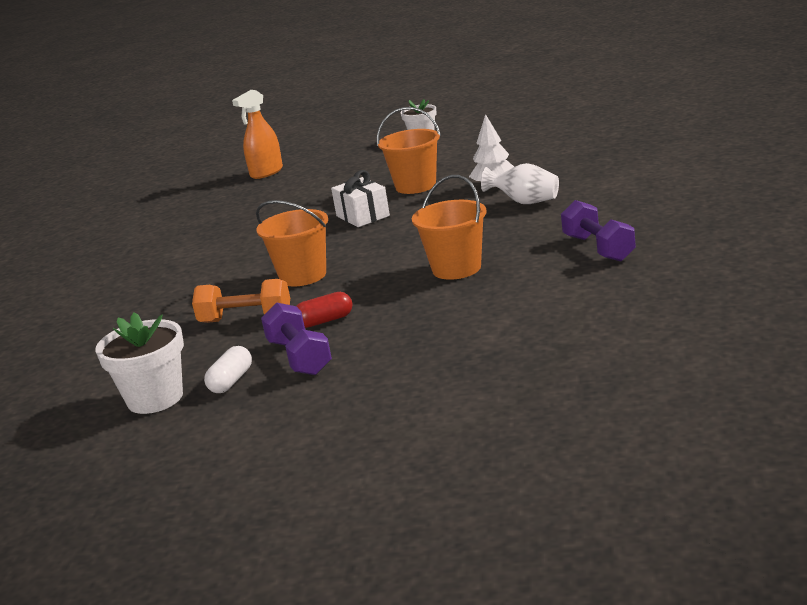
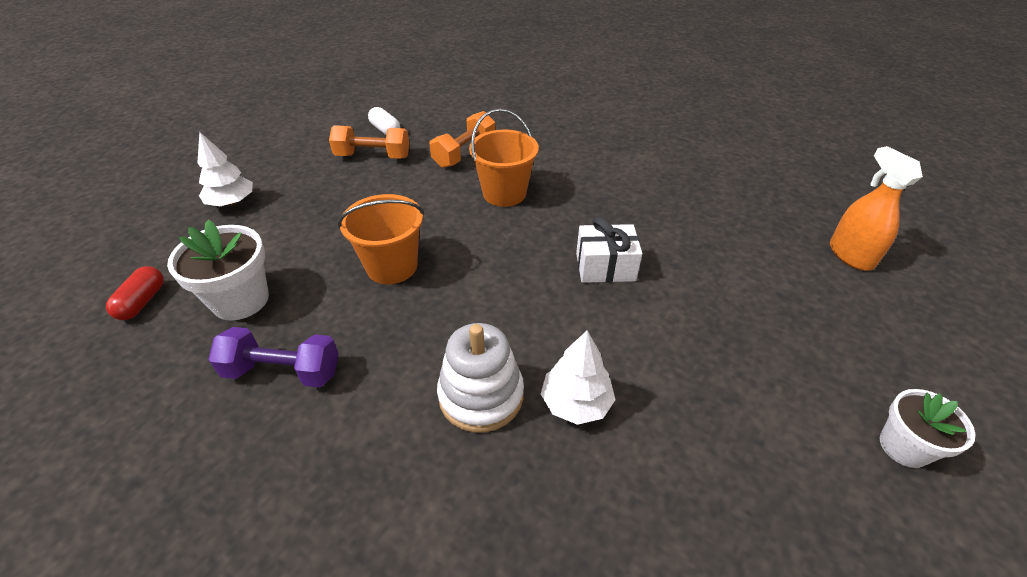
camera: 115 degrees right, 20 degrees up
white flower pot [95,312,184,414] -> white flower pot moved to [167,220,269,321]
purple dumbbell [261,303,332,375] -> orange dumbbell [329,125,409,159]
red capsule [296,292,353,328] -> red capsule moved to [106,266,164,320]
orange bucket [377,107,441,194] -> none
white vase [481,163,559,204] -> white stacking toy [437,323,524,433]
none -> white tree [197,132,253,206]

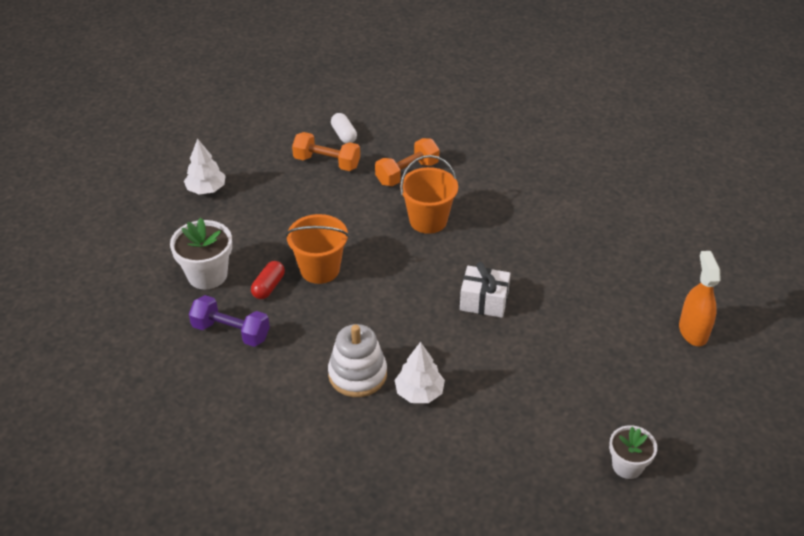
camera: 15 degrees right, 0 degrees up
red capsule [106,266,164,320] -> red capsule moved to [251,261,285,299]

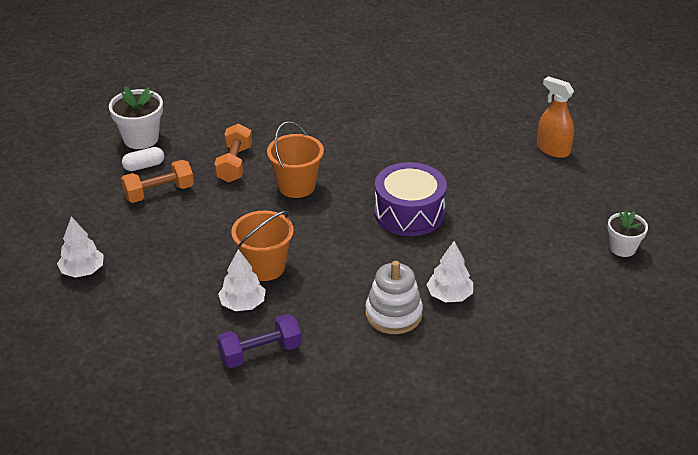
camera: 45 degrees left, 5 degrees down
white flower pot [170,218,232,290] -> white flower pot moved to [109,86,163,149]
red capsule [251,261,285,299] -> white tree [218,249,266,311]
white capsule [331,113,357,143] -> white capsule turned 45 degrees counterclockwise [122,147,164,171]
white gift [460,262,510,318] -> purple drum [374,162,447,236]

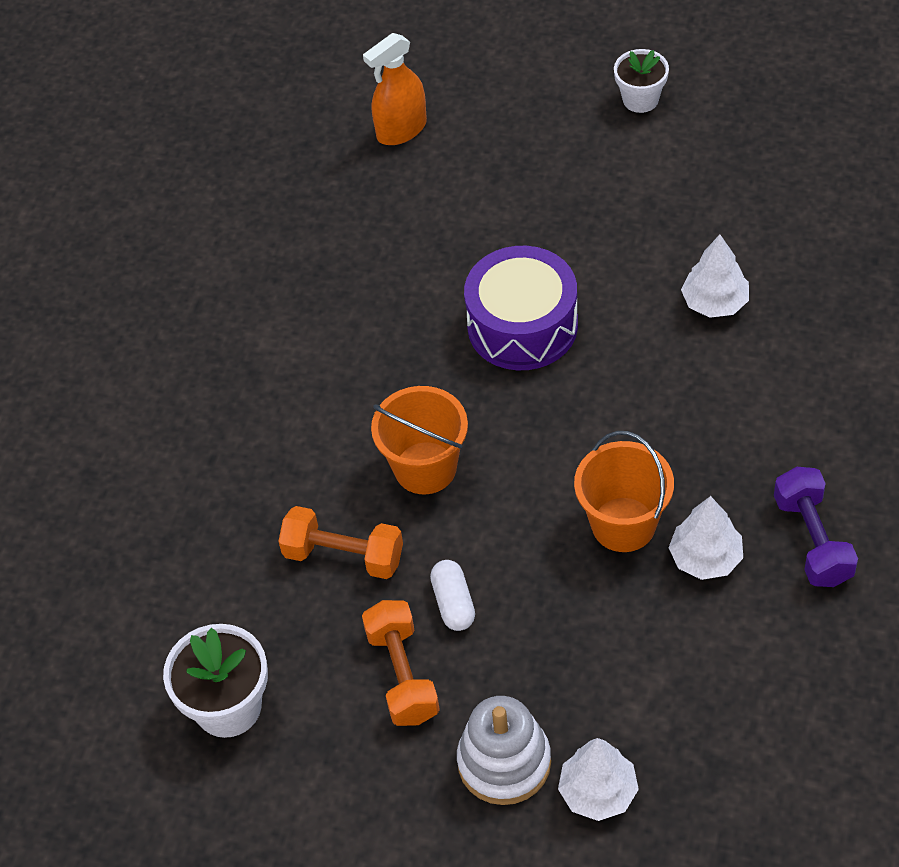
camera: 75 degrees left, 15 degrees up
white capsule [122,147,164,171] -> white capsule moved to [430,560,475,631]
white stacking toy [365,261,423,334] -> white stacking toy moved to [457,696,551,805]

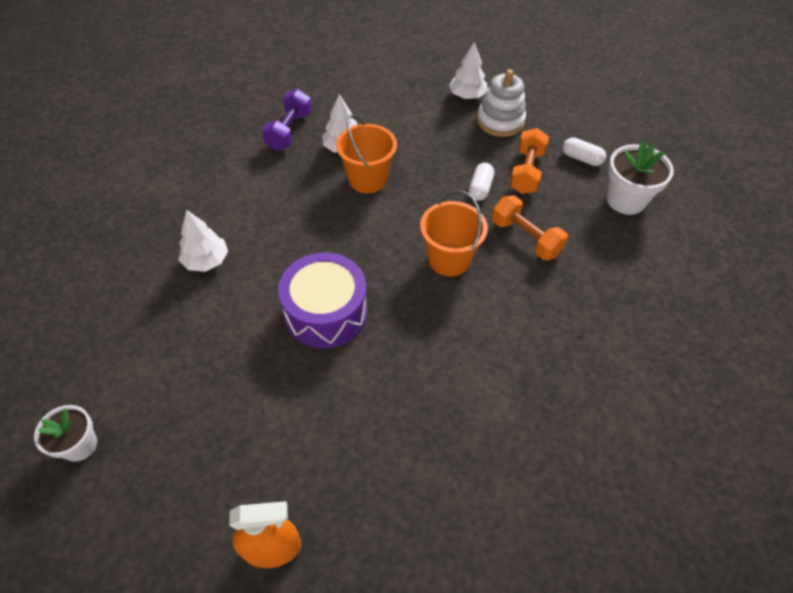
camera: 155 degrees left, 0 degrees up
none -> white capsule [563,137,606,166]

